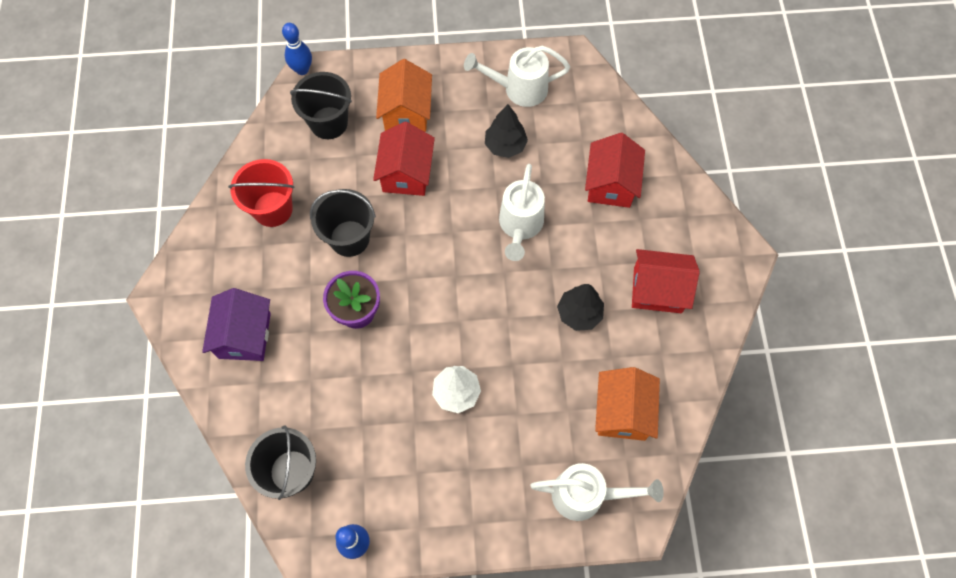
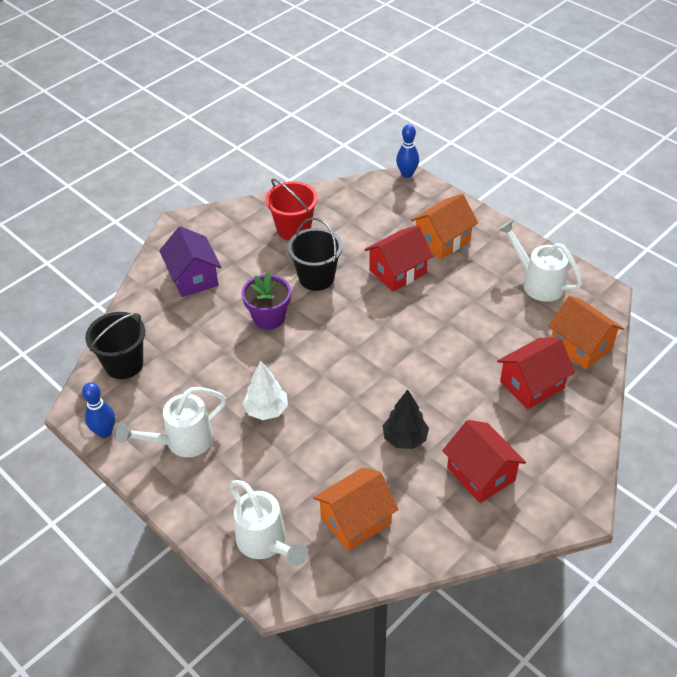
camera: 50 degrees right, 20 degrees down
purple house [202,288,271,361] -> purple house turned 75 degrees counterclockwise [159,226,221,297]
black bucket [290,72,352,139] -> none
black tree [485,104,528,158] -> none
white watering can [499,164,545,261] -> white watering can moved to [116,387,227,457]
none -> orange house [548,295,624,369]

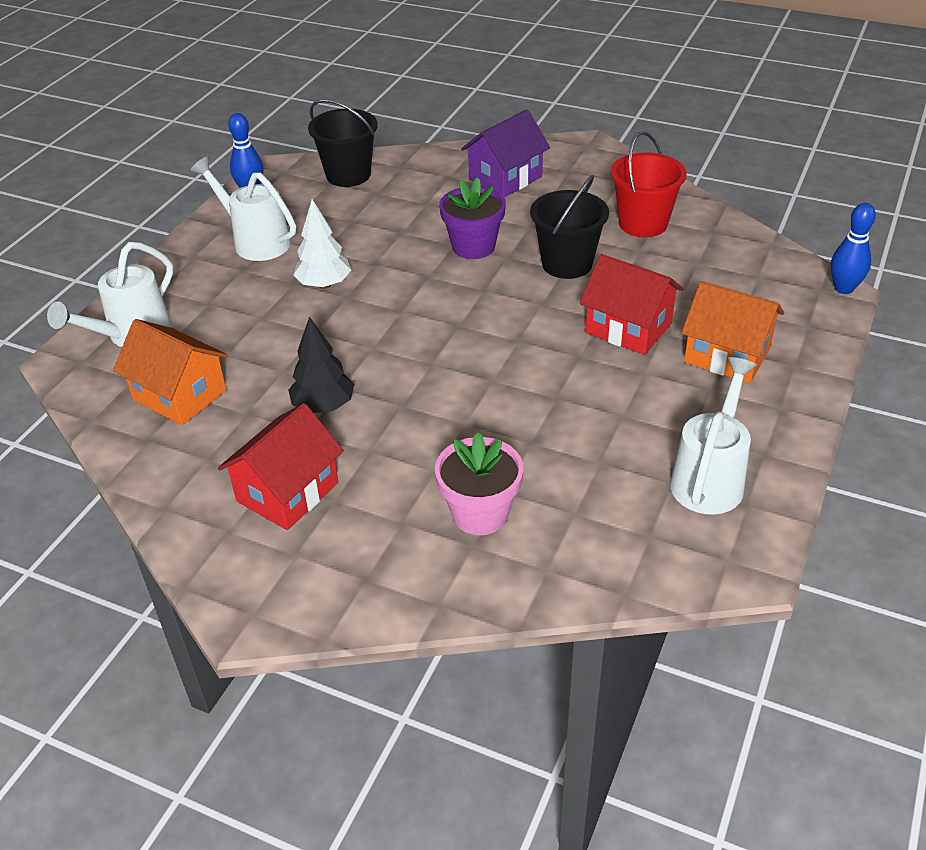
camera: 70 degrees right, 5 degrees down
red house [497,338,575,410] -> pink flower pot [435,432,523,535]
orange house [548,295,624,369] -> none

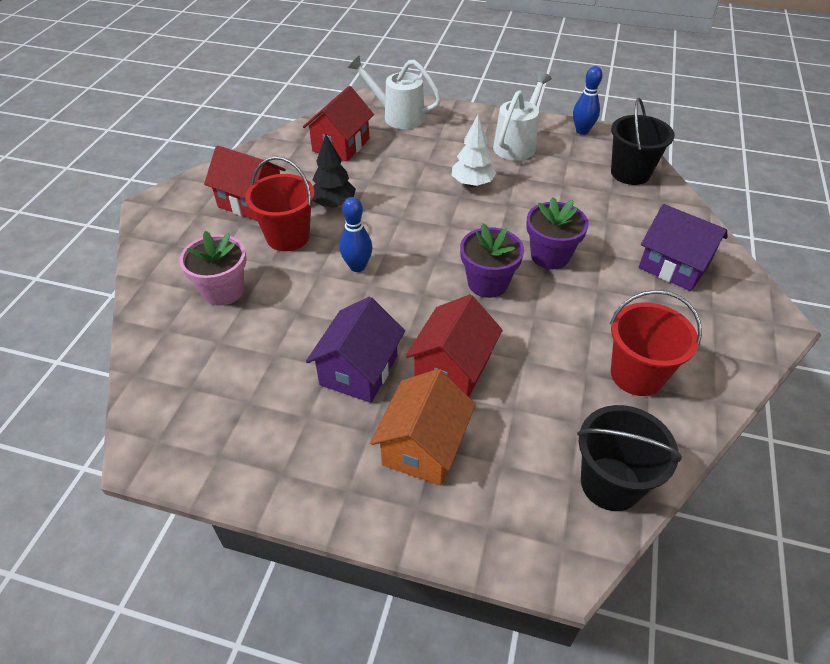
camera: 80 degrees right, 5 degrees up
orange house [113,319,228,426] -> red house [303,86,374,162]
black bucket [530,175,609,279] -> black bucket moved to [577,405,682,511]
white watering can [670,357,757,515] -> none
blue bowling pin [831,203,876,294] -> blue bowling pin moved to [340,197,372,272]
none -> red bucket [245,156,315,251]
none -> purple house [306,297,405,403]
none -> purple flower pot [460,223,524,298]

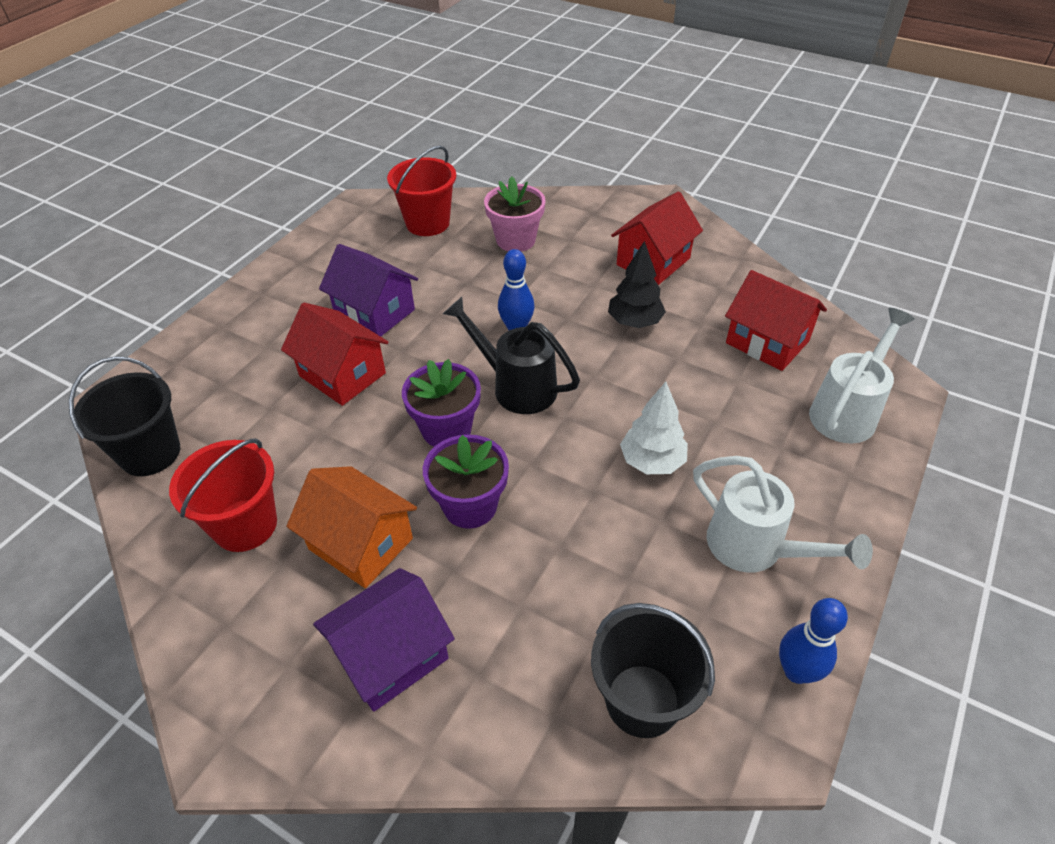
camera: 105 degrees right, 0 degrees up
red bucket [245,156,315,251] -> red bucket moved to [387,146,456,236]
orange house [370,369,476,485] -> orange house moved to [286,466,417,588]
none -> black watering can [443,297,580,414]

